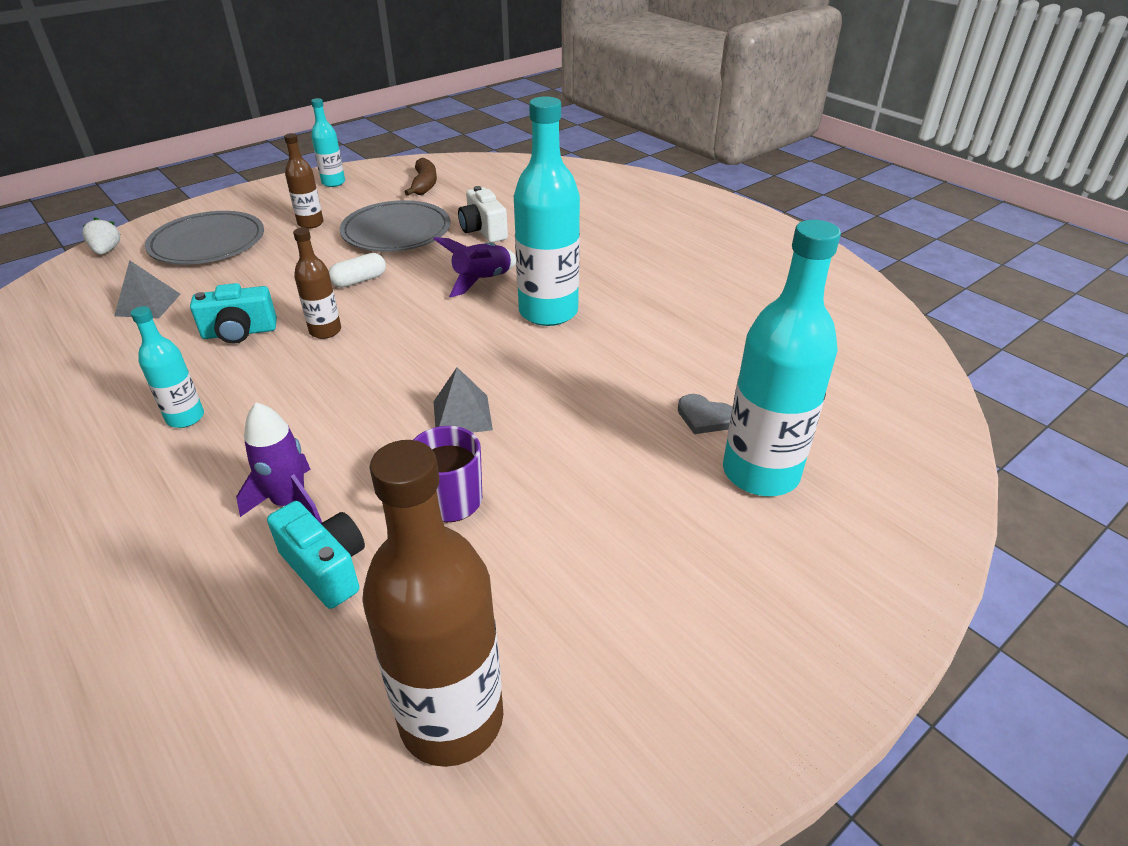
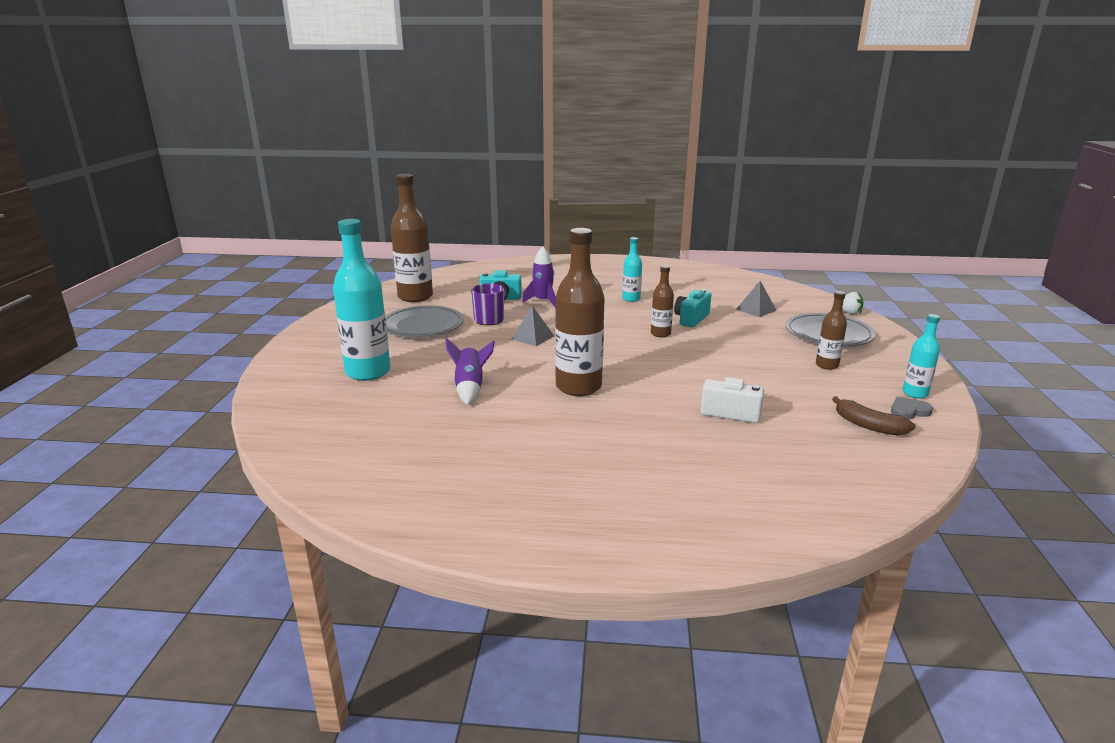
camera: 135 degrees right, 15 degrees down
white capsule [329,253,386,288] -> none
grey plate [340,200,450,252] -> grey plate moved to [385,305,464,337]
purple rocket [434,237,516,297] -> purple rocket moved to [445,338,495,405]
turquoise bottle [514,96,580,326] -> brown bottle [555,228,605,396]
grey heart [678,394,732,434] -> grey heart moved to [891,397,933,419]

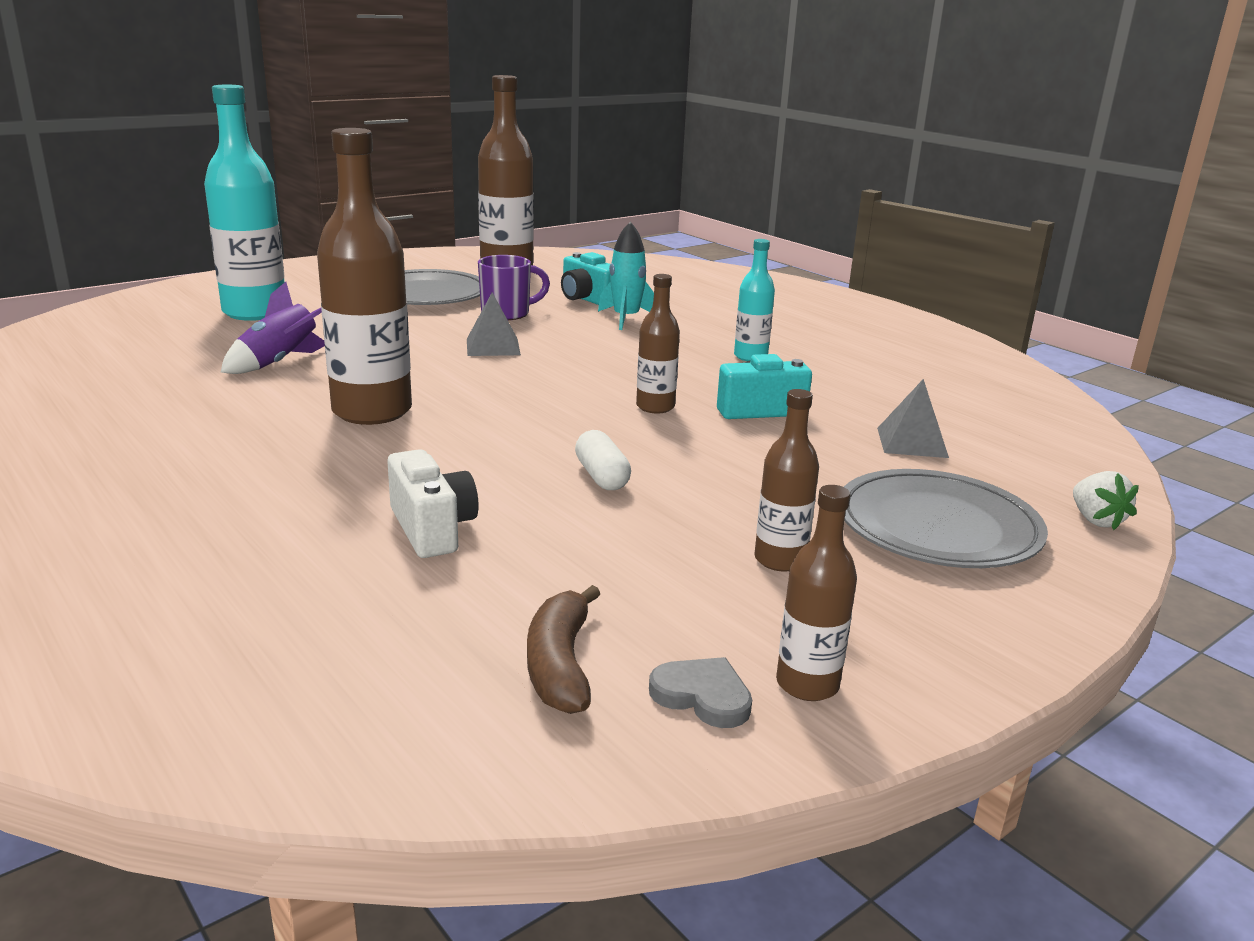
camera: 45 degrees right, 0 degrees up
purple rocket [522,246,556,308] -> turquoise rocket [598,221,654,330]
turquoise bottle [902,314,940,399] -> brown bottle [776,485,857,701]
none -> white capsule [575,430,631,490]

